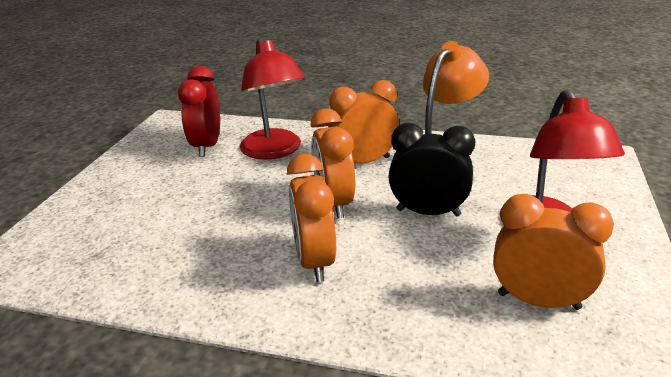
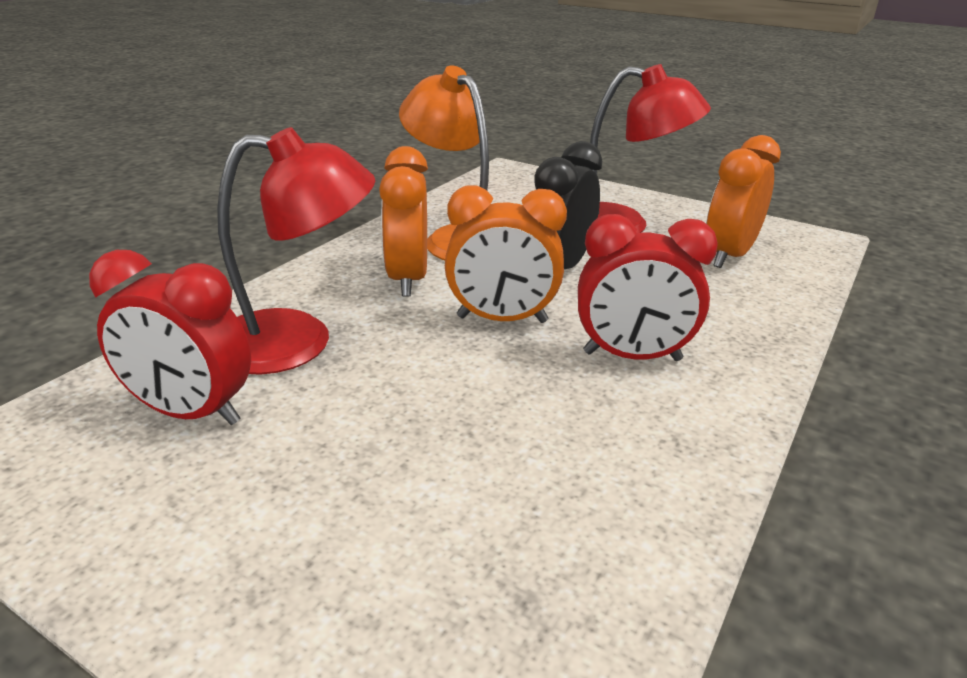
camera: 75 degrees left, 0 degrees up
orange clock [287,154,336,282] -> red clock [578,214,718,361]

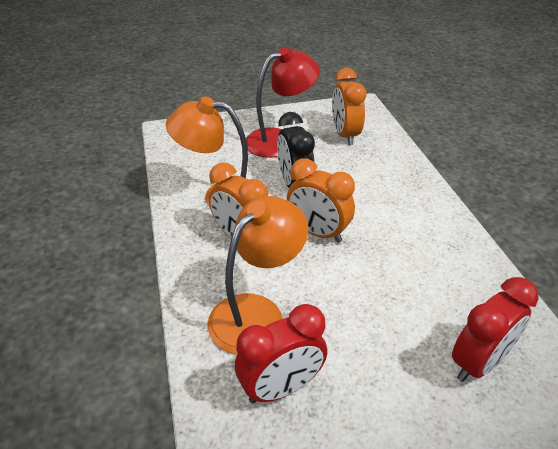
camera: 45 degrees left, 10 degrees up
red lamp [217,127,375,375] -> orange lamp [207,196,308,355]
orange clock [445,185,567,323] -> orange clock turned 75 degrees clockwise [287,158,355,243]
red clock [578,214,718,361] -> red clock moved to [452,277,539,382]

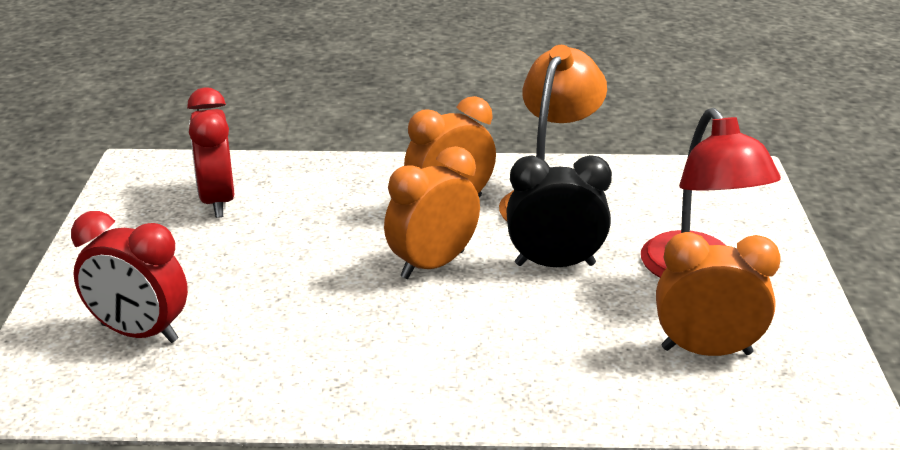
camera: 105 degrees right, 10 degrees down
orange lamp [207,196,308,355] -> none
red clock [452,277,539,382] -> red clock turned 45 degrees counterclockwise [71,211,188,343]

